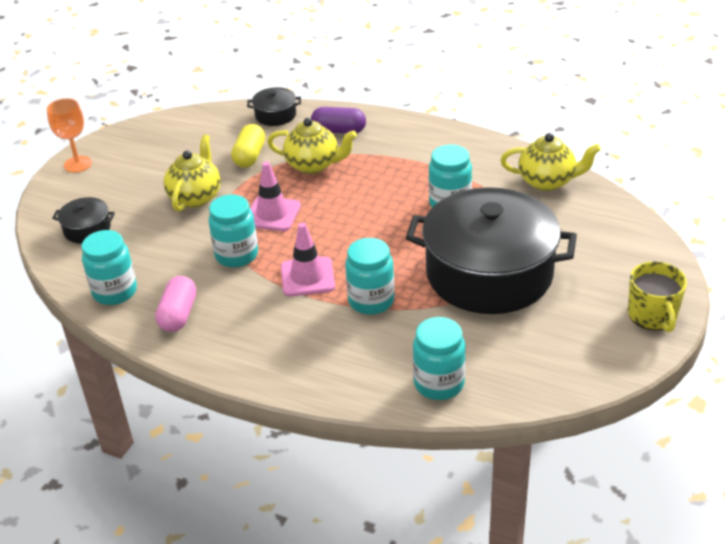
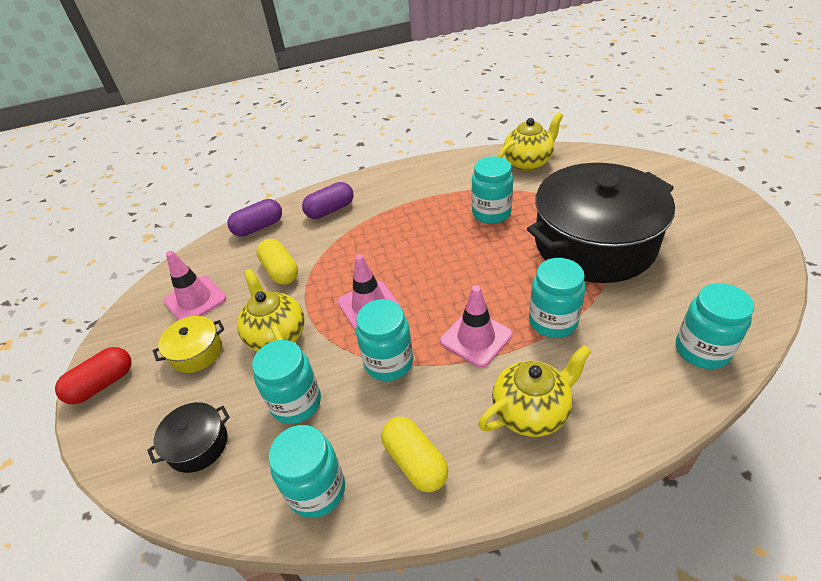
camera: 40 degrees left, 5 degrees up
orange goblet [47,98,92,173] -> red capsule [55,347,132,404]
pink capsule [155,276,197,332] -> yellow capsule [381,417,448,492]
black pot [247,87,301,126] -> purple capsule [228,199,282,237]
yellow teapot [267,118,357,174] -> yellow teapot moved to [478,345,592,437]
yellow mug [628,261,687,332] -> none
none -> yellow pot [153,316,224,373]
none -> pink traffic cone [164,251,226,320]
none -> turquoise jar [252,340,321,424]

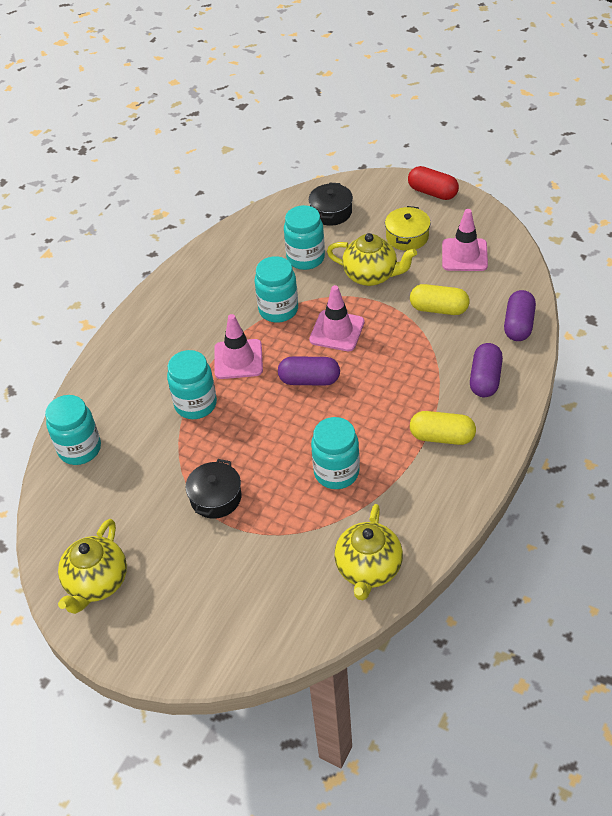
camera: 135 degrees right, 5 degrees up
red capsule [55,347,132,404] -> red capsule turned 60 degrees counterclockwise [408,166,459,200]
turquoise jar [269,425,345,518] -> none
yellow capsule [381,417,448,492] -> yellow capsule moved to [410,411,476,445]
yellow teapot [478,345,592,437] -> yellow teapot moved to [58,519,127,614]
black pot [527,163,675,283] -> black pot [186,459,242,519], size x0.40
none -> purple capsule [278,356,340,386]

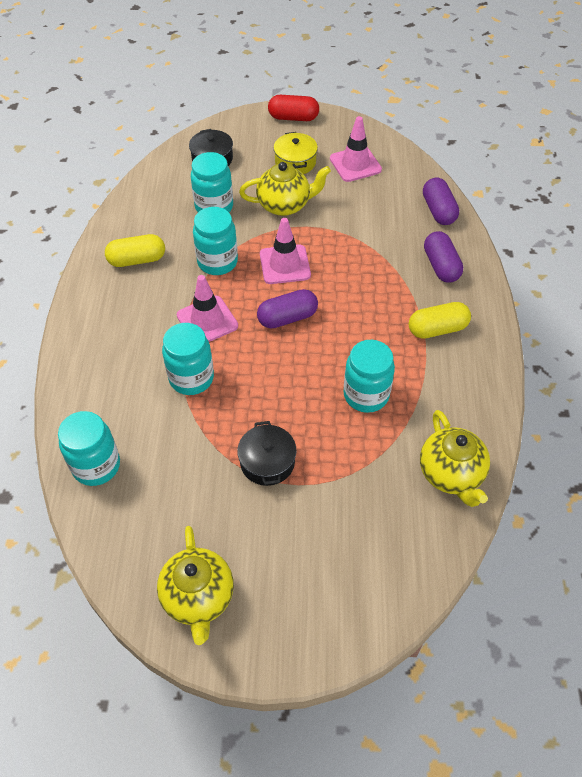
camera: 30 degrees left, 5 degrees up
yellow capsule [410,284,469,315] -> yellow capsule moved to [105,234,165,267]

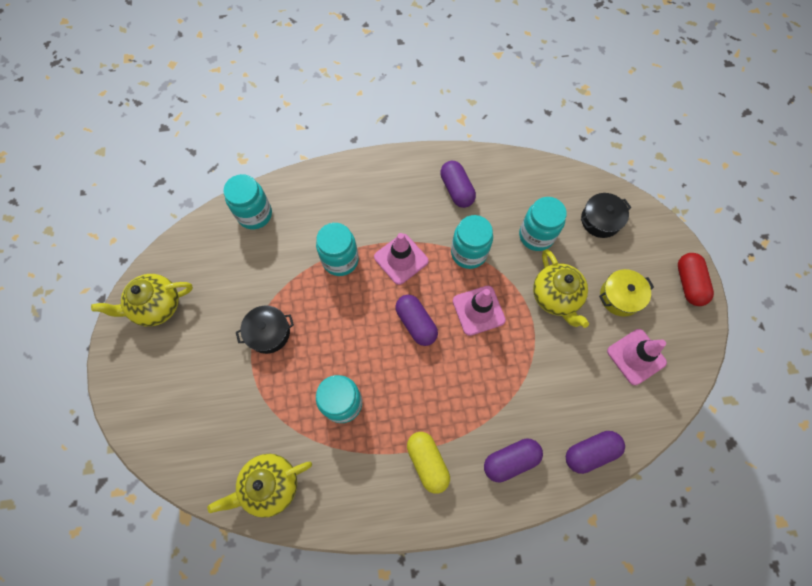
camera: 80 degrees right, 15 degrees up
yellow capsule [105,234,165,267] -> purple capsule [440,161,476,208]

